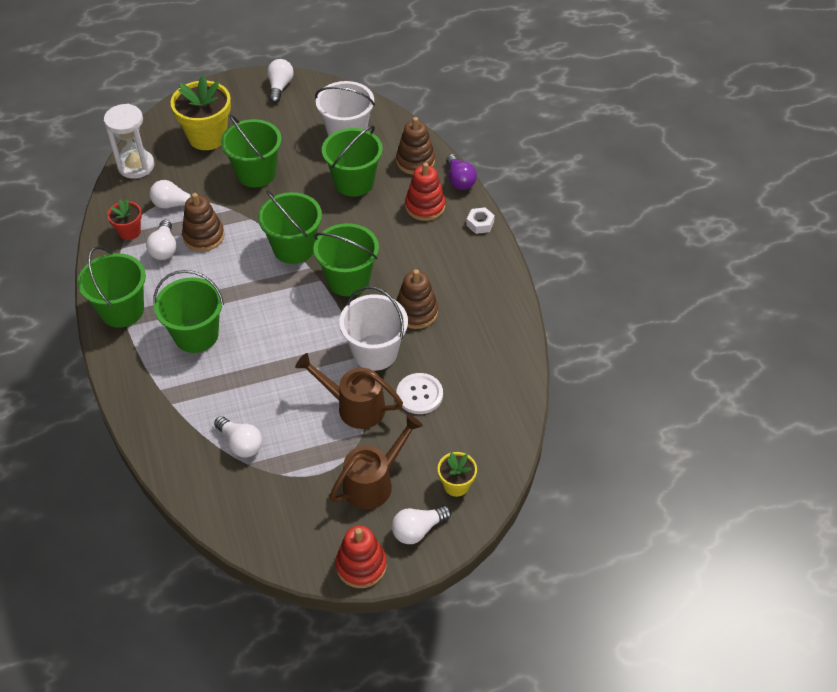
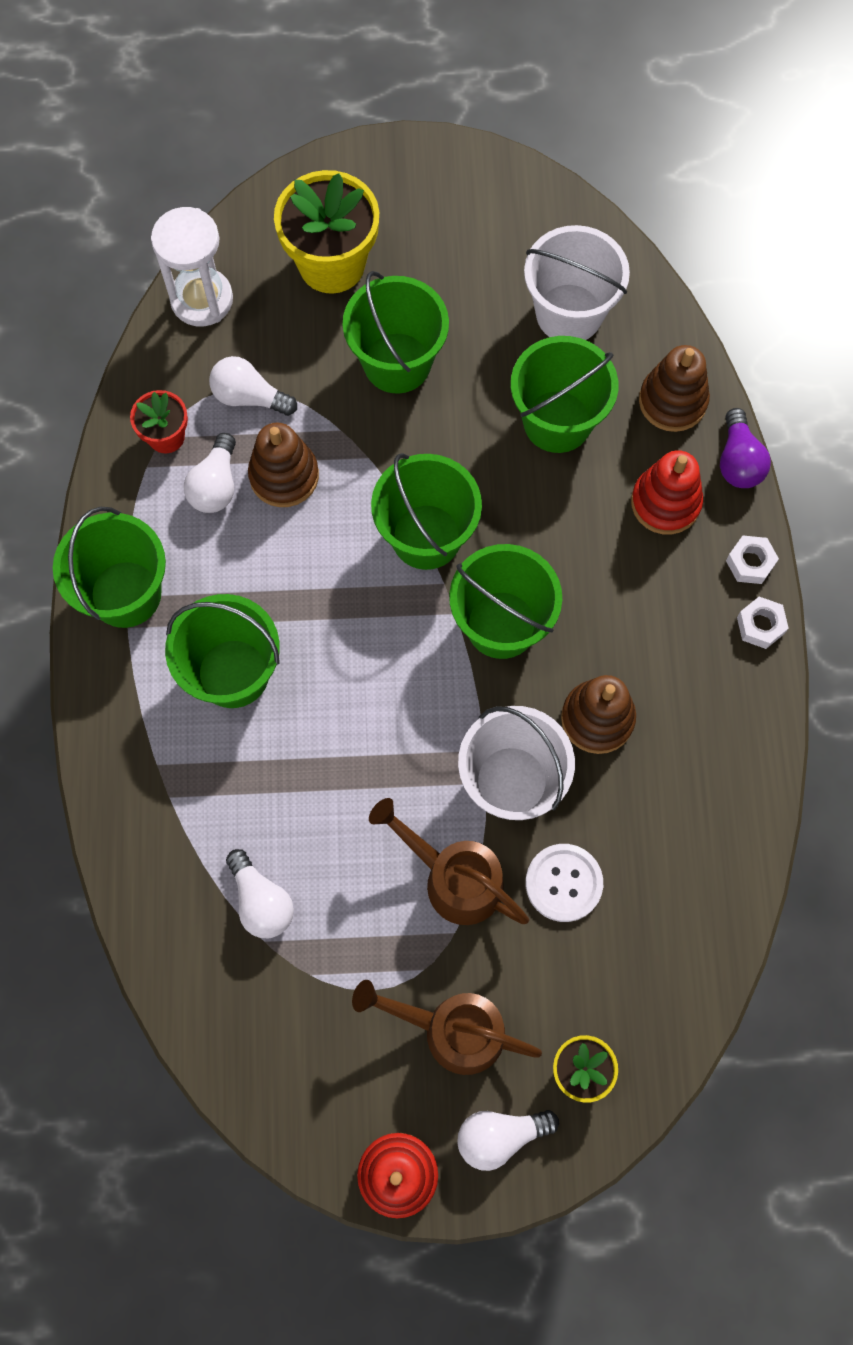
camera: 15 degrees right, 20 degrees up
white light bulb [267,59,294,103] -> none
brown watering can [329,414,423,509] -> brown watering can turned 135 degrees counterclockwise [352,980,542,1075]
none -> white nut [737,597,789,649]

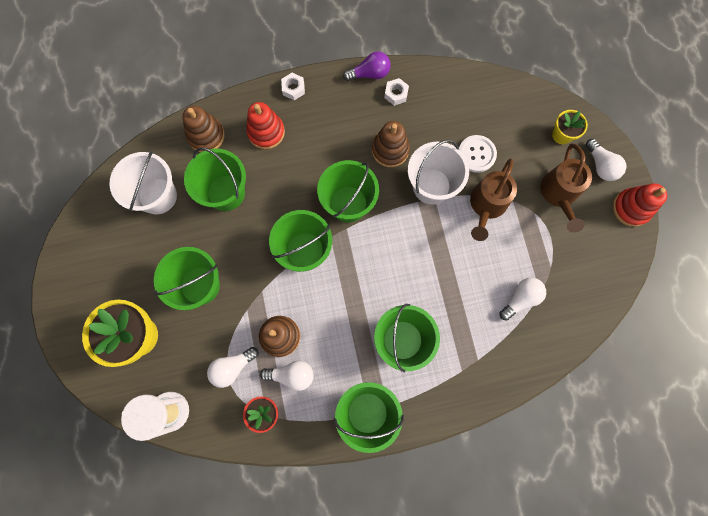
camera: 100 degrees left, 5 degrees up
white light bulb [209,356,297,416] -> white light bulb turned 45 degrees clockwise [207,347,259,388]
purple light bulb [720,408,771,488] -> purple light bulb moved to [343,51,391,81]
white nut [737,597,789,649] -> white nut moved to [384,78,409,106]

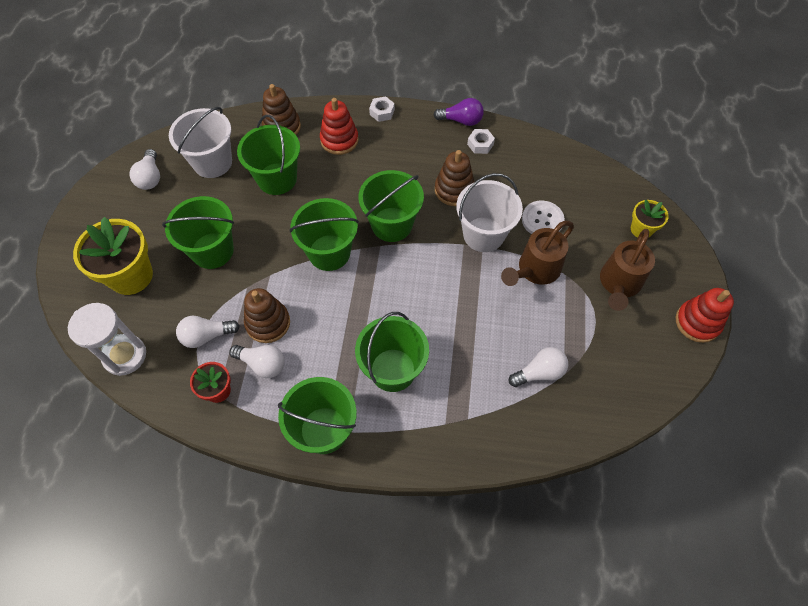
camera: 20 degrees right, 15 degrees down
white light bulb [586,139,626,181] -> white light bulb moved to [129,149,160,190]

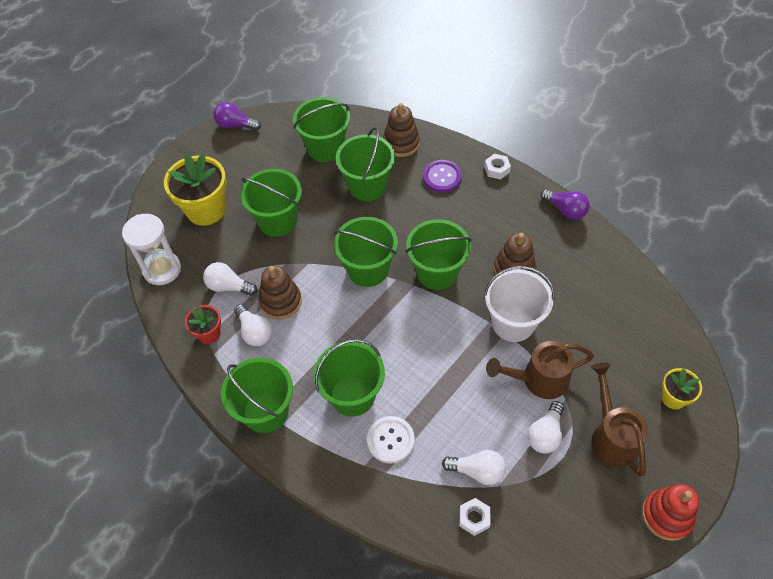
camera: 35 degrees right, 5 degrees down
white light bulb [129,149,160,190] -> white light bulb moved to [528,401,564,454]
white bucket [169,107,232,178] -> green bucket [293,97,350,162]
red stacking toy [320,98,359,155] -> purple button [423,160,462,192]
white nut [467,129,495,154] -> white nut moved to [459,498,490,536]
white button [522,201,565,234] -> white button moved to [367,416,415,464]
brown watering can [600,229,655,311] -> brown watering can turned 105 degrees clockwise [591,363,648,477]
none -> purple light bulb [214,102,261,131]

